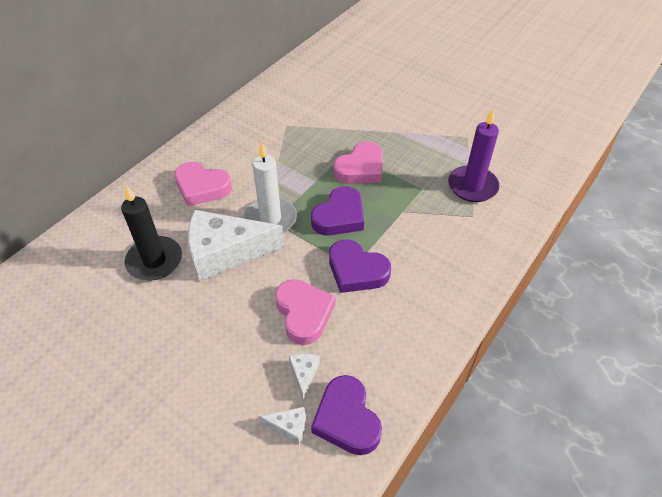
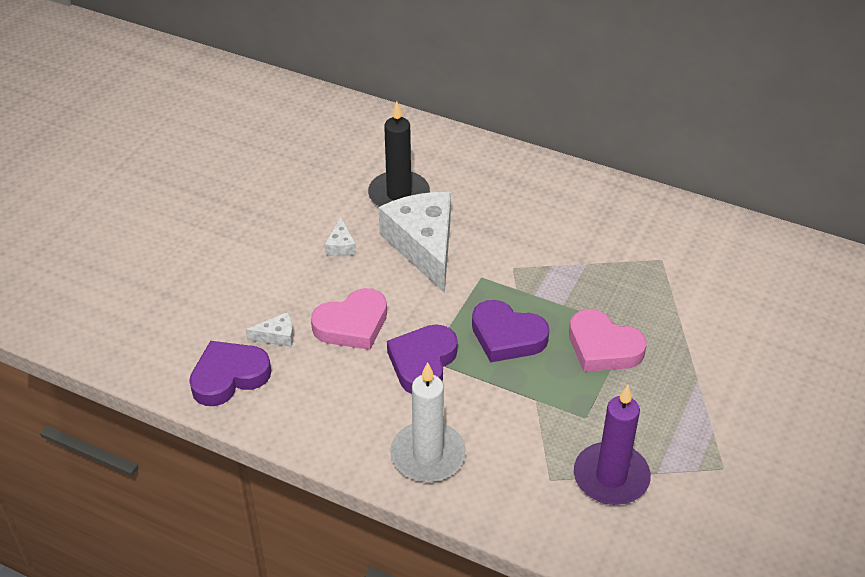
camera: 80 degrees right, 5 degrees down
pink heart [174,162,232,206] -> none
white candle [244,142,297,233] -> white candle moved to [390,362,466,482]
white cheese [259,407,306,444] -> white cheese moved to [325,217,356,257]

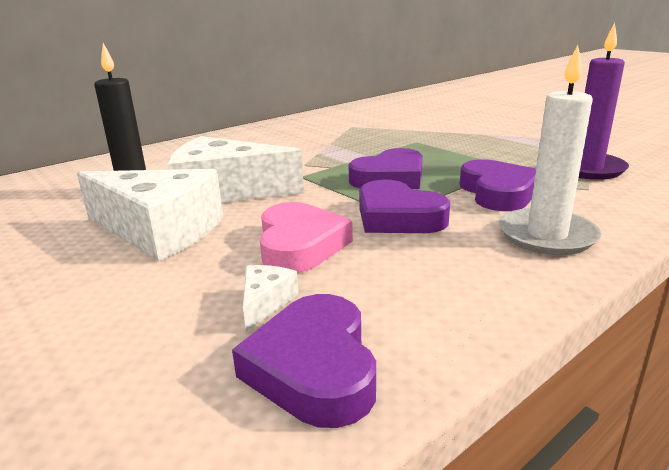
camera: 65 degrees left, 20 degrees down
white cheese [325,217,356,257] -> white cheese [77,169,223,261], size x2.47
pink heart [569,309,647,372] -> none
none -> purple heart [460,159,536,211]

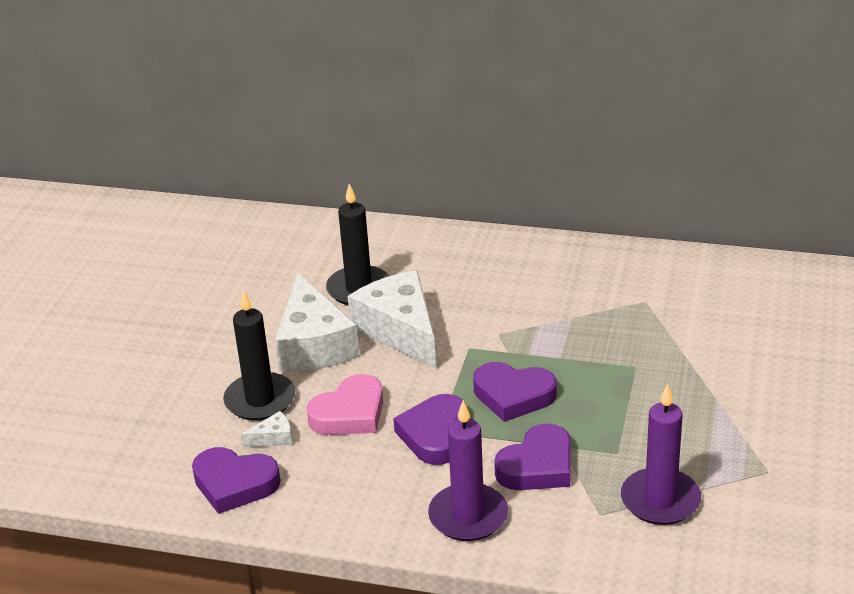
camera: 55 degrees right, 10 degrees up
purple heart [232,294,376,428] -> purple heart turned 120 degrees counterclockwise [192,447,281,514]
white candle [499,45,601,255] -> purple candle [428,400,508,541]
none -> black candle [223,289,295,421]

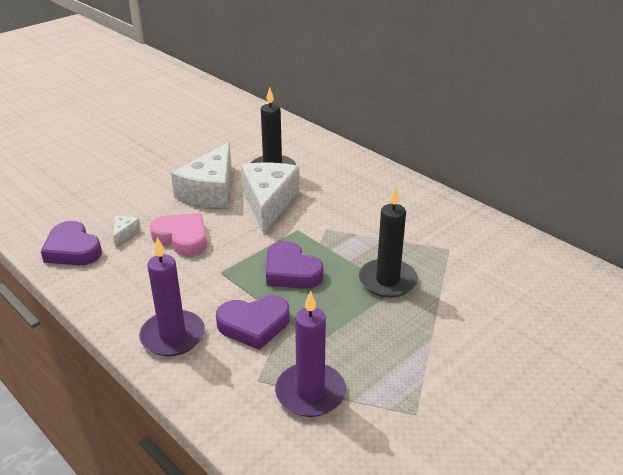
camera: 30 degrees right, 0 degrees up
black candle [223,289,295,421] -> black candle moved to [359,186,418,298]
white cheese [241,411,292,447] -> white cheese turned 90 degrees counterclockwise [114,216,141,246]
pink heart [306,374,383,435] -> pink heart turned 135 degrees counterclockwise [150,213,207,256]
purple heart [393,394,466,465] -> none

